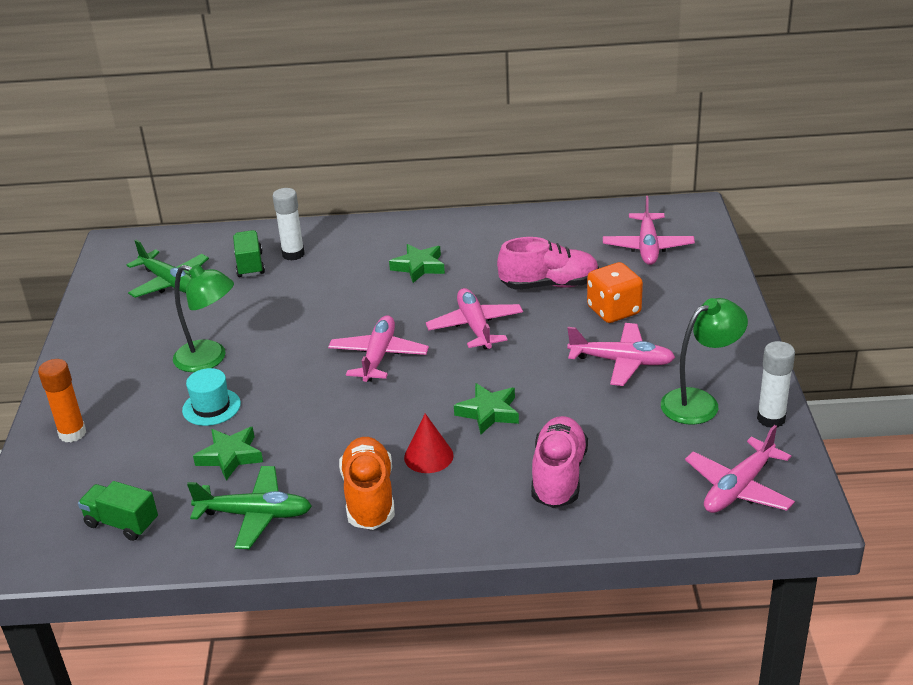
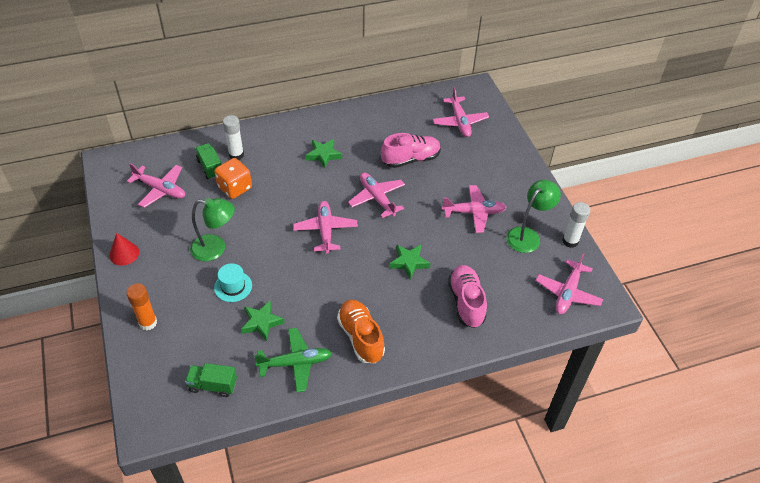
camera: 20 degrees left, 15 degrees up
green plane [127,240,209,298] -> pink plane [127,163,185,208]
red cone [404,413,453,473] -> red cone moved to [109,233,139,266]
orange dice [587,262,643,323] -> orange dice moved to [214,158,252,199]

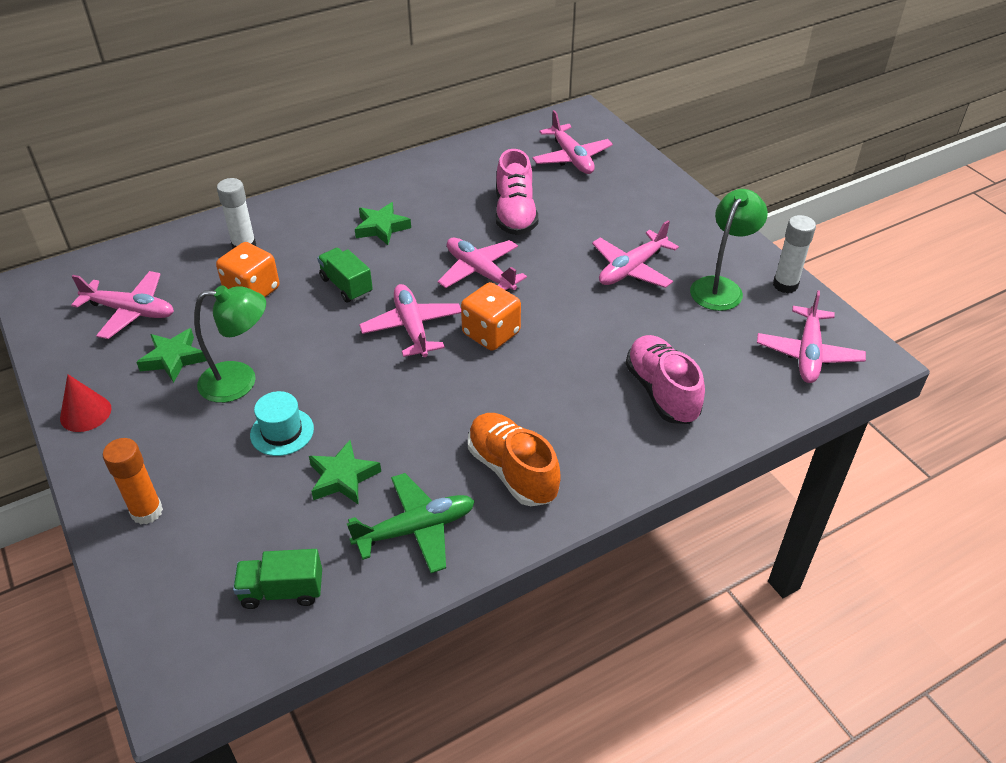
camera: 10 degrees left, 5 degrees down
green truck [195,143,222,179] -> green truck moved to [317,248,373,303]
pink shoe [381,133,441,168] -> pink shoe turned 120 degrees clockwise [496,149,538,235]
green star [389,245,431,280] -> green star moved to [136,328,207,383]
pink plane [441,185,507,233] -> pink plane turned 150 degrees clockwise [592,220,679,288]
none -> orange dice [461,282,521,351]

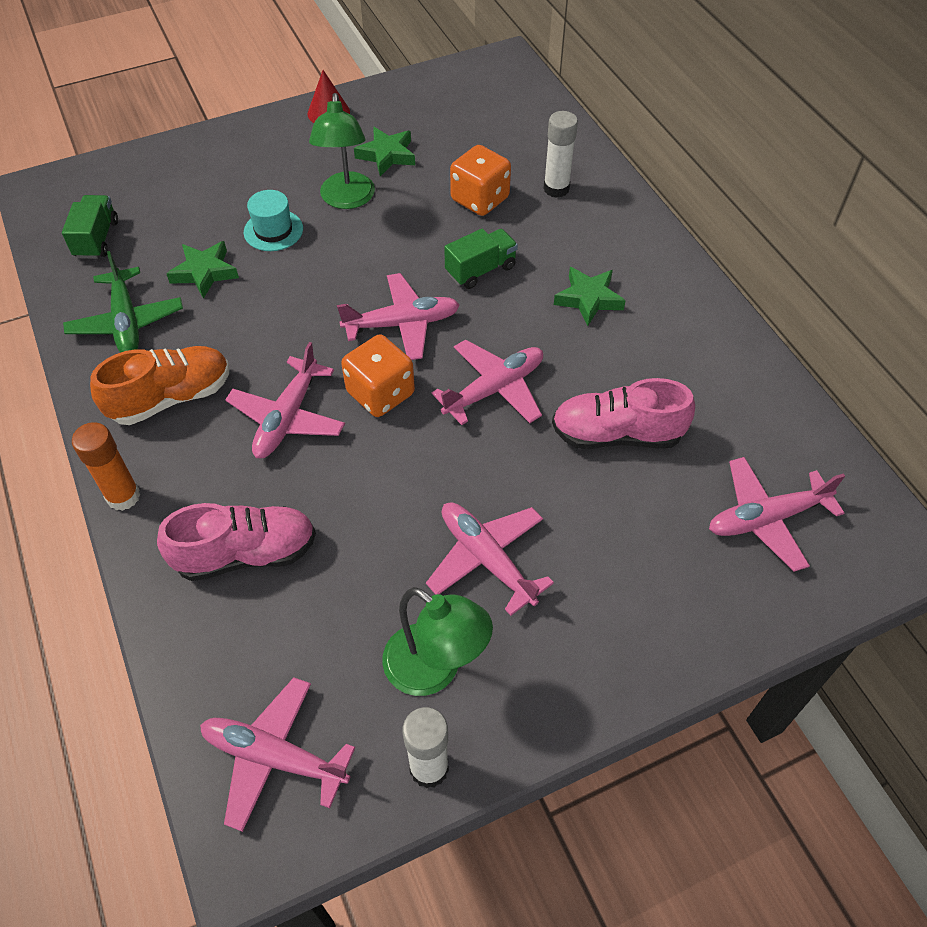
camera: 95 degrees right, 10 degrees up
pink plane [71,271,174,339] -> pink plane moved to [225,342,345,458]
orange glue stick [103,438,163,525] -> orange glue stick moved to [72,422,140,511]

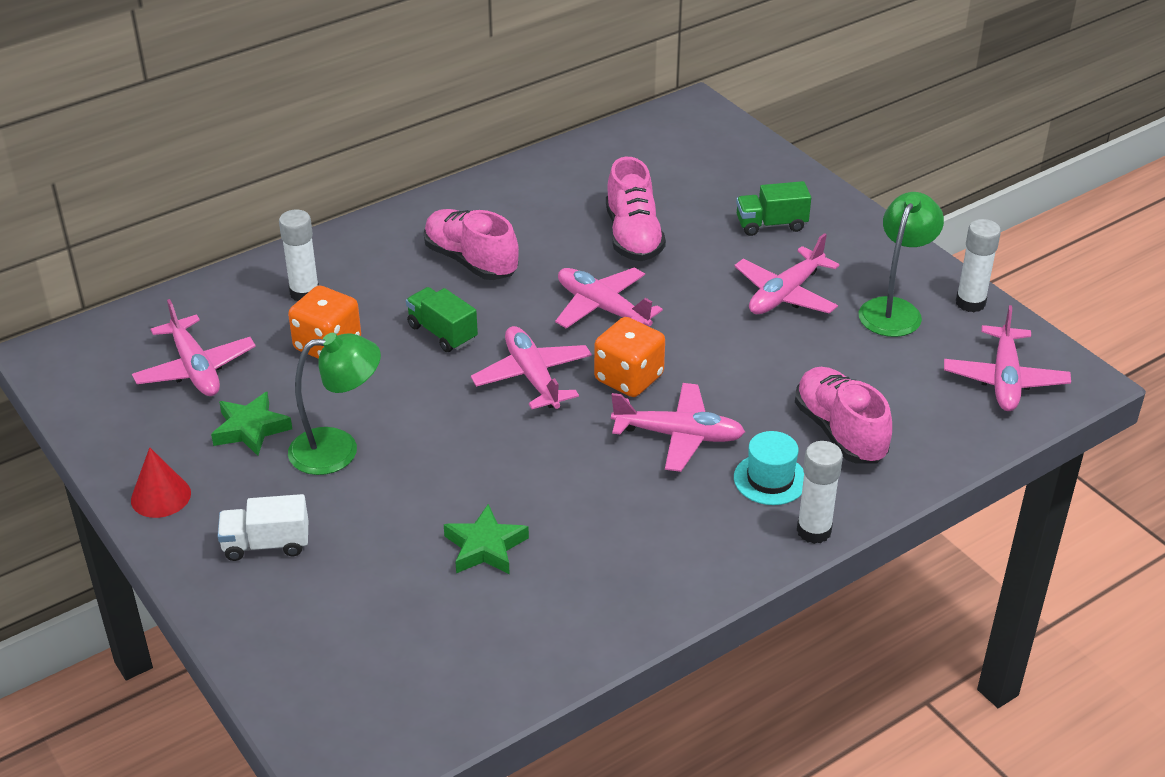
camera: 100 degrees left, 15 degrees down
green truck [62,195,118,259] -> green truck moved to [736,181,811,236]
green plane [63,251,183,353] -> none
orange glue stick [72,422,140,511] -> white glue stick [797,441,843,544]
orange shoe [90,346,229,425] -> none
turquoise hat [244,190,303,251] -> turquoise hat moved to [734,431,804,505]
green star [554,267,626,326] -> pink shoe [424,209,519,280]
pink plane [709,457,845,572] -> pink plane moved to [132,299,256,396]
none -> white truck [218,494,308,561]

